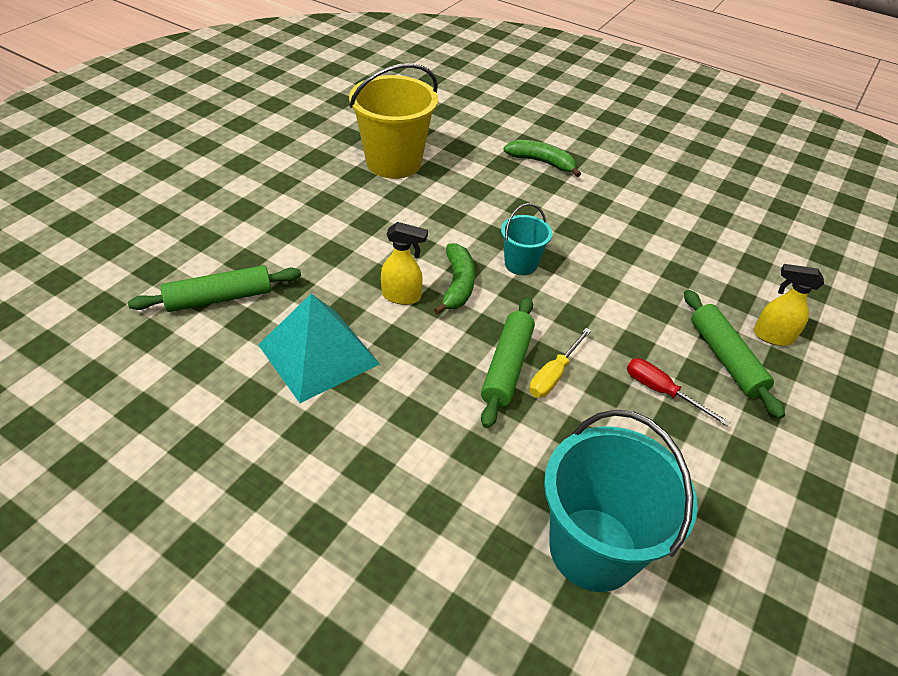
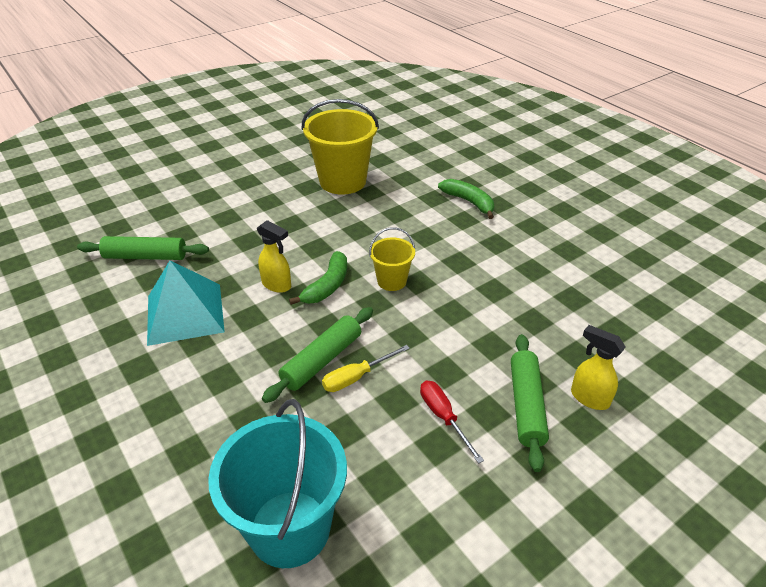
camera: 25 degrees right, 5 degrees down
turquoise bucket [501,203,552,275] -> yellow bucket [369,227,415,291]

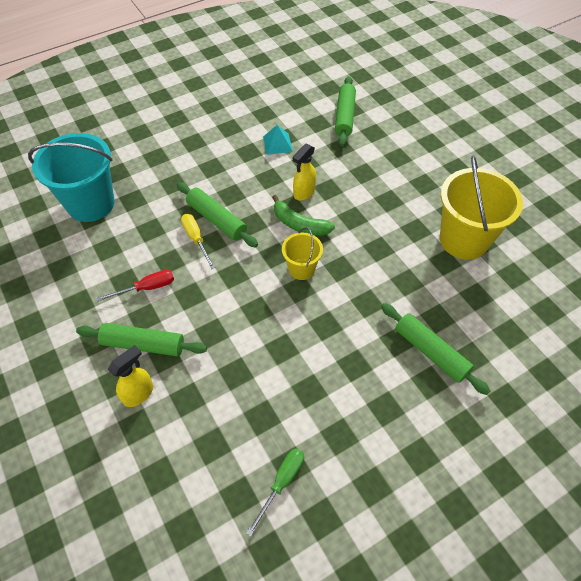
camera: 95 degrees right, 15 degrees up
turquoise pyramid [147,260,225,346] -> turquoise pyramid [263,125,293,155], size x0.50
green banana [438,179,494,219] -> green rolling pin [381,303,490,395]
none -> green screwdriver [246,448,304,536]

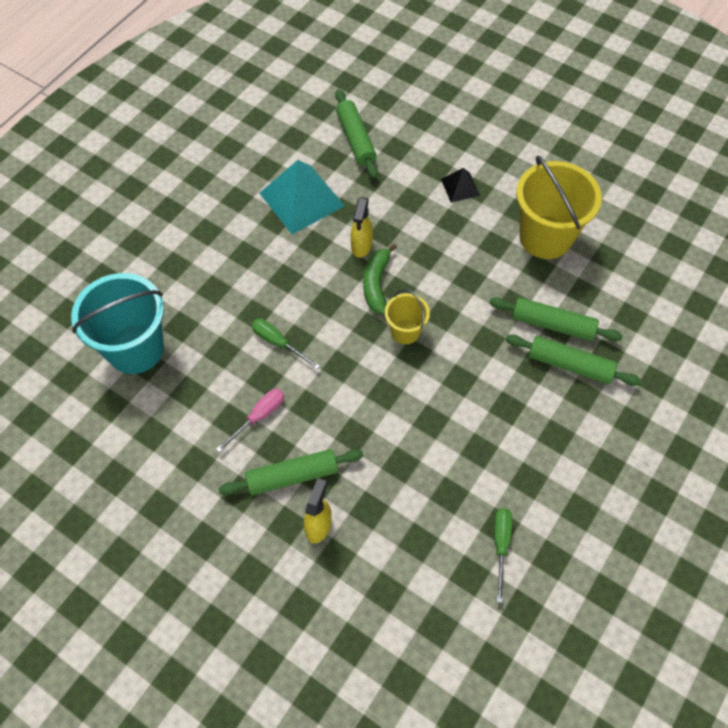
camera: 25 degrees left, 5 degrees up
red screwdriver [97,270,174,301] -> pink screwdriver [216,389,284,453]
green rolling pin [177,182,258,247] -> green rolling pin moved to [489,297,623,341]
yellow screwdriver [181,214,215,269] -> green screwdriver [252,319,320,369]
turquoise pyramid [263,125,293,155] -> turquoise pyramid [259,160,345,235], size x2.00
green banana [272,195,335,236] -> green banana turned 90 degrees clockwise [363,244,397,314]
none -> black pyramid [441,168,480,203]

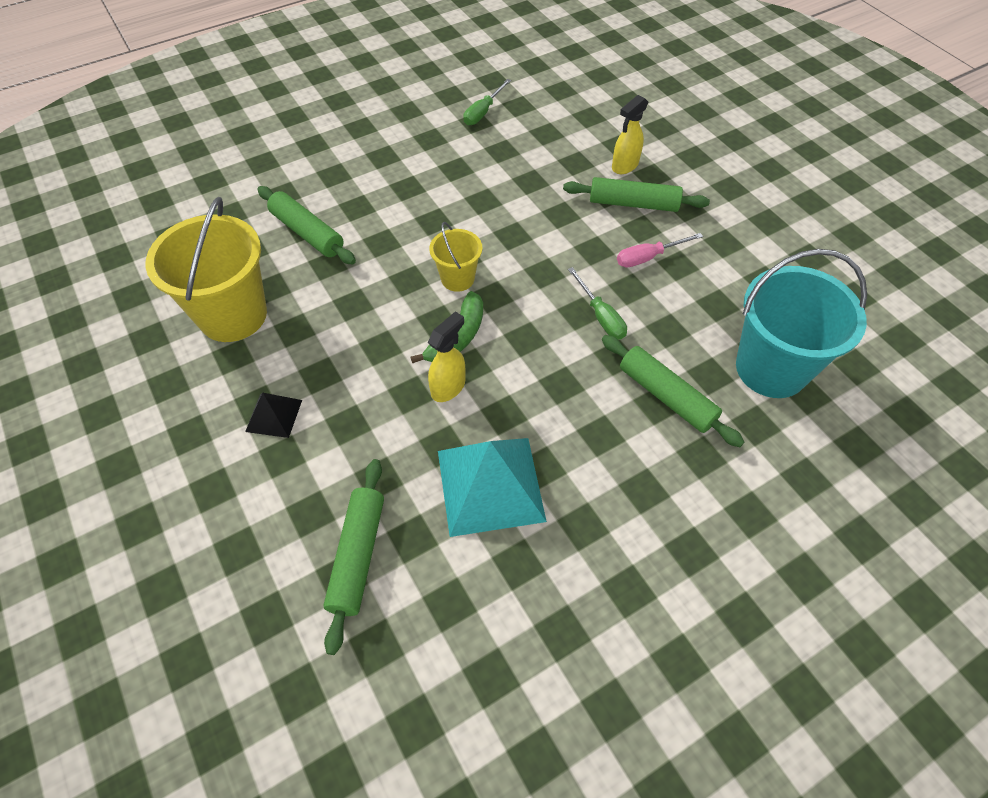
camera: 155 degrees left, 5 degrees down
green rolling pin [506,334,641,386] -> green rolling pin moved to [602,335,744,447]

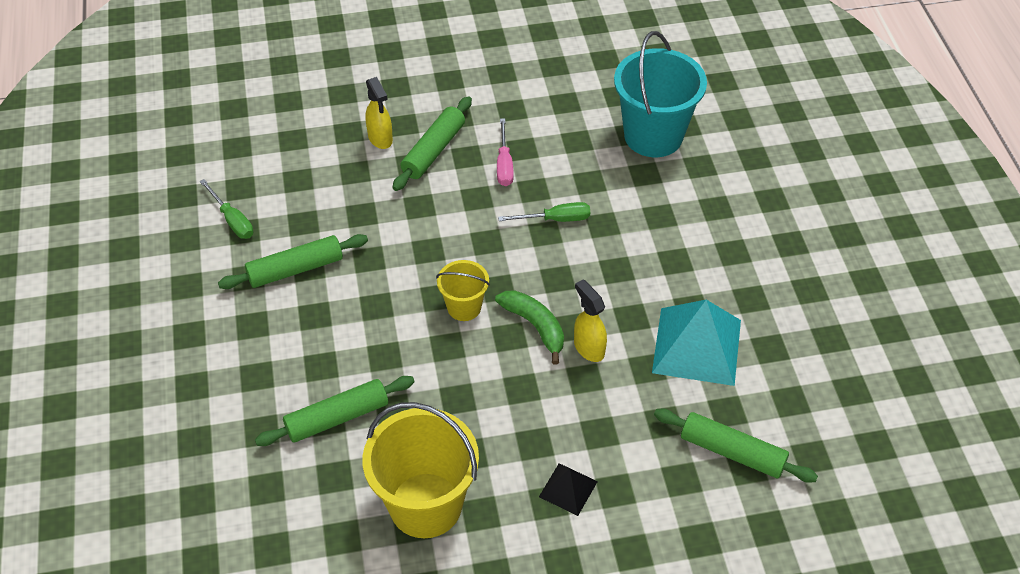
camera: 70 degrees left, 5 degrees down
green rolling pin [602,335,744,447] -> green rolling pin moved to [218,234,368,289]

